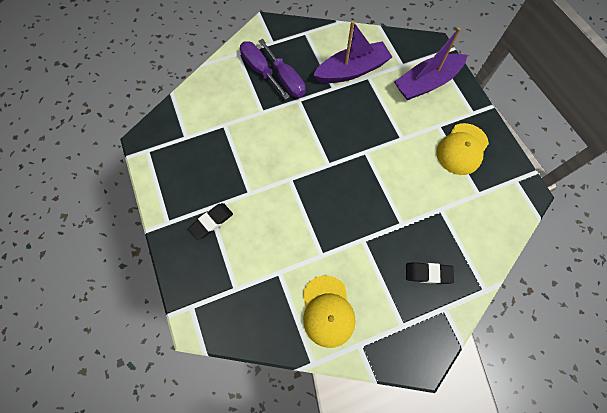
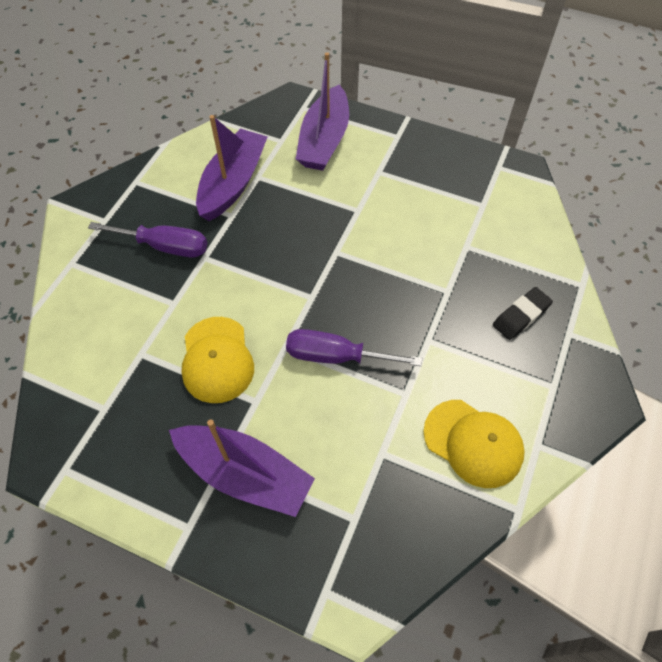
camera: 45 degrees left, 10 degrees down
black eraser [188,203,233,240] -> purple boat [169,419,315,517]
purple screwdriver [240,41,290,100] -> purple screwdriver moved to [286,329,422,366]
yellow cap [436,123,489,175] -> yellow cap moved to [181,317,254,403]

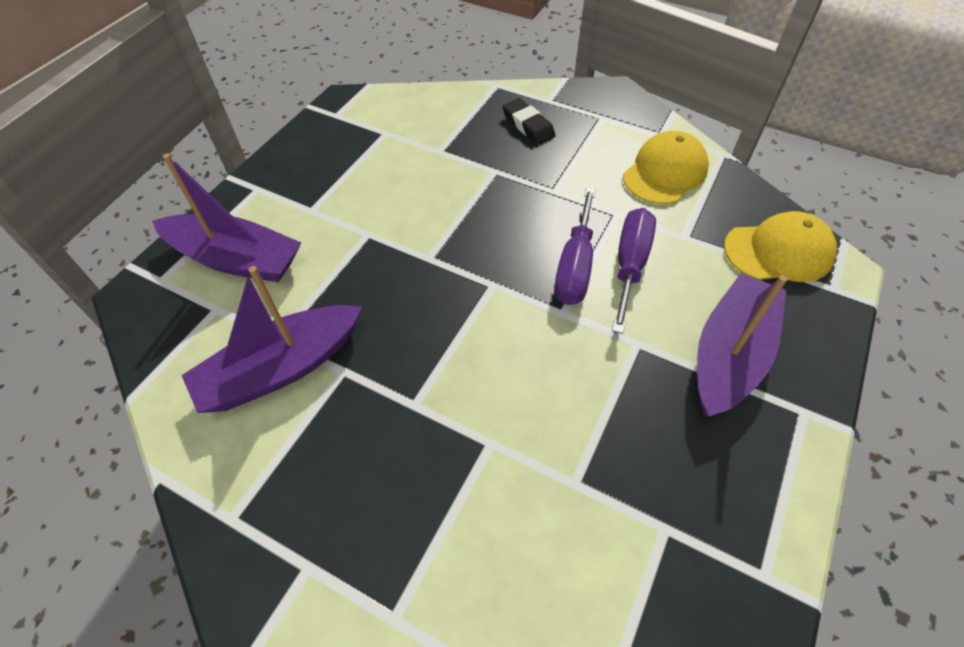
camera: 85 degrees left, 5 degrees down
purple screwdriver [88,222,207,258] -> purple screwdriver moved to [612,208,656,334]
yellow cap [181,317,254,403] -> yellow cap moved to [724,211,837,282]
purple boat [196,115,267,221] -> purple boat turned 60 degrees counterclockwise [181,266,362,413]

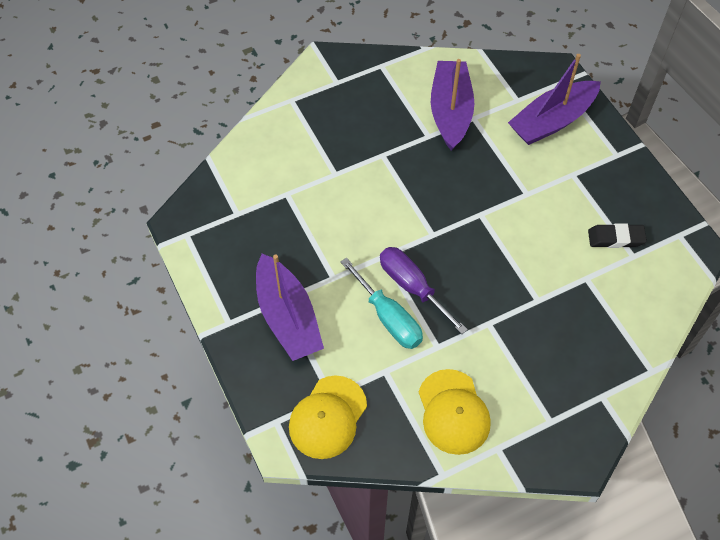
camera: 125 degrees right, 5 degrees up
black eraser [502,98,556,145] -> black eraser moved to [588,223,647,248]
purple screwdriver [612,208,656,334] -> turquoise screwdriver [341,258,423,349]

